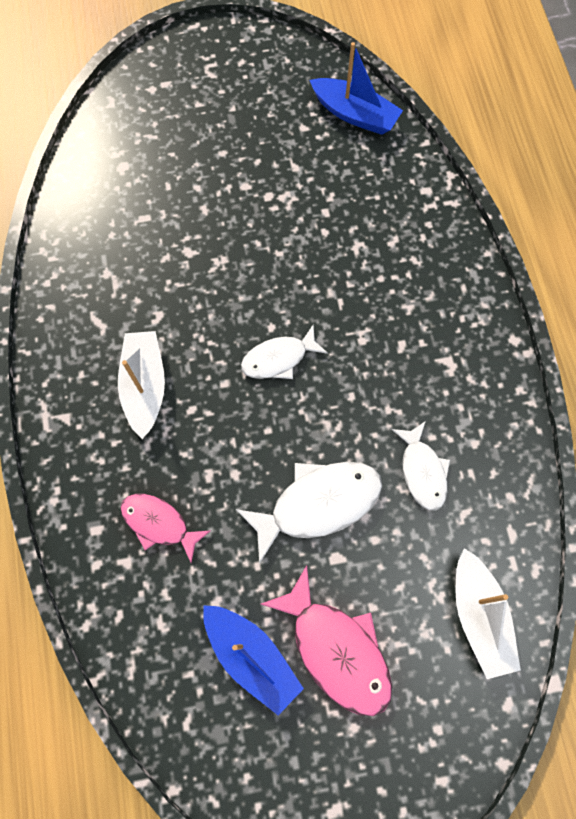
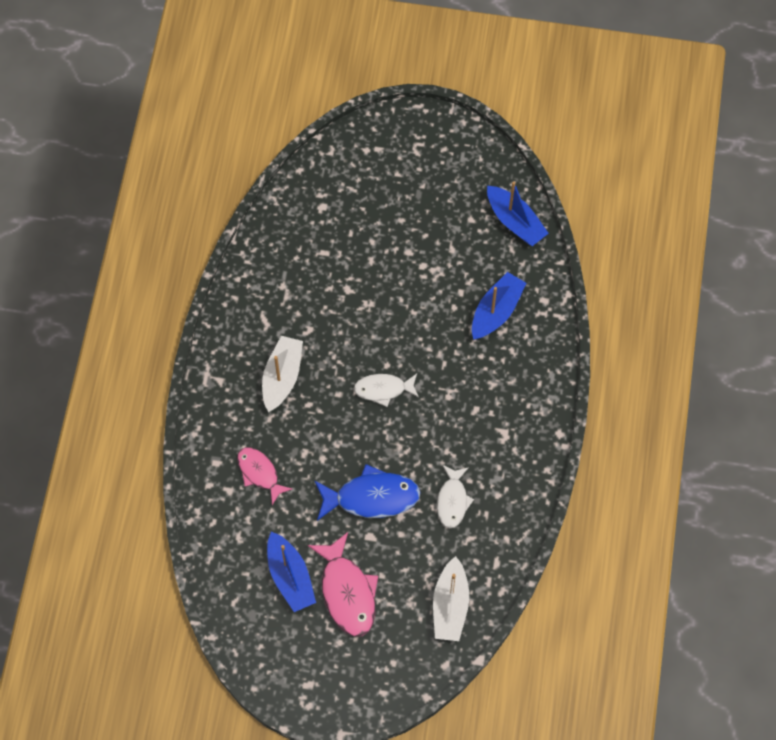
camera: 20 degrees right, 5 degrees down
white fish [236,462,382,564] -> blue fish [314,464,421,521]
none -> blue boat [472,272,526,339]

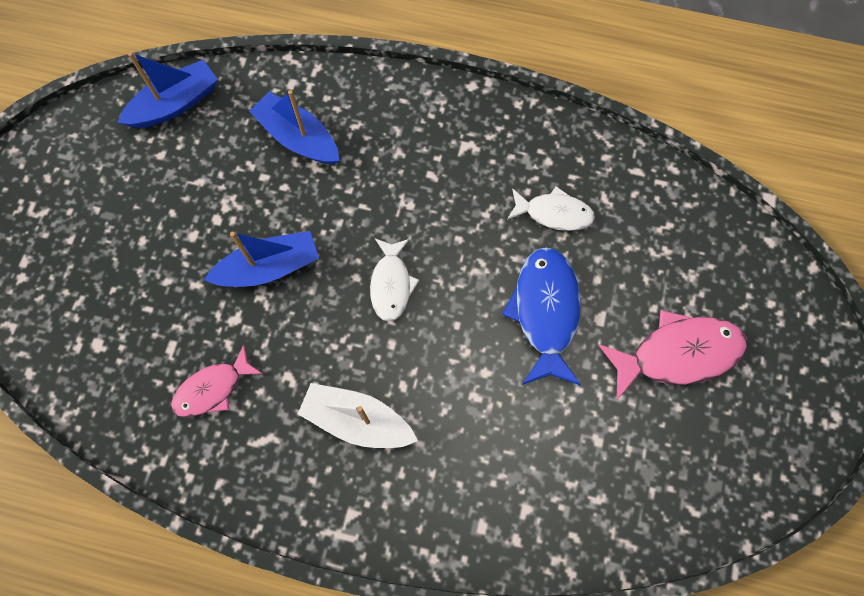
camera: 85 degrees left, 5 degrees up
pink fish [237,447,292,505] -> pink fish moved to [171,345,263,418]
blue boat [267,531,316,612] -> blue boat moved to [204,231,319,287]
white boat [433,556,469,641] -> none

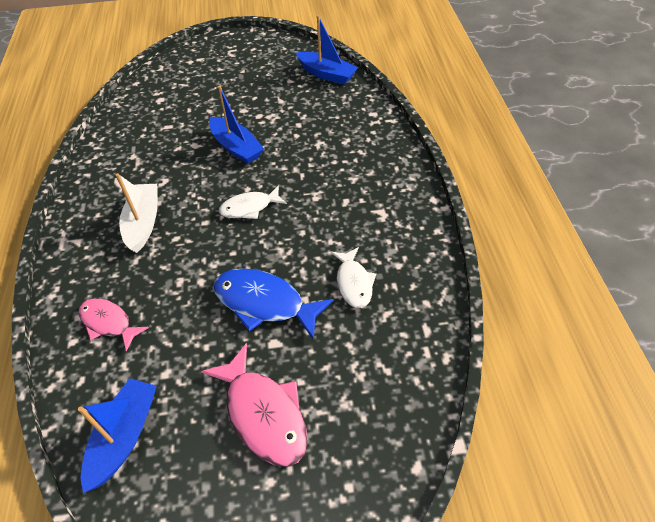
camera: 70 degrees right, 20 degrees down
pink fish [171,345,263,418] -> pink fish moved to [79,298,149,352]
blue boat [249,90,339,164] -> blue boat moved to [78,378,157,493]
blue fish [502,247,581,386] -> blue fish turned 135 degrees counterclockwise [213,268,334,340]

